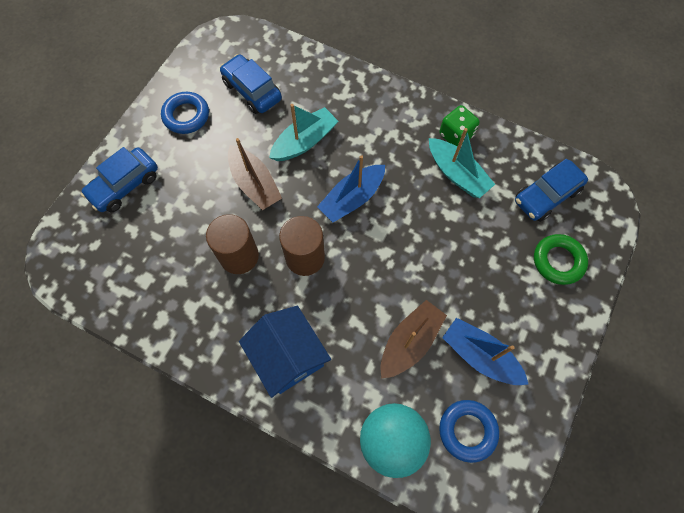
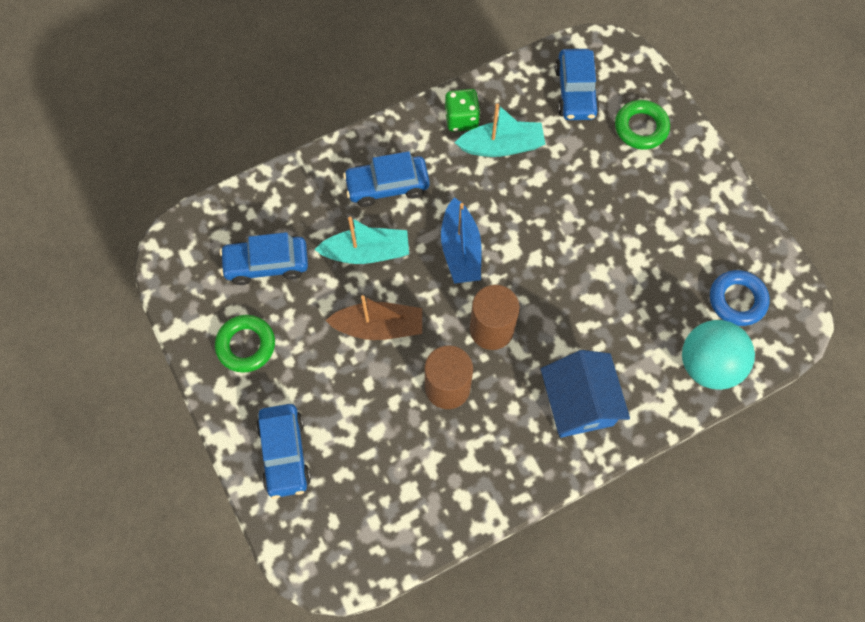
camera: 55 degrees left, 0 degrees up
blue ring [161,92,209,134] -> green ring [215,315,275,373]
blue house [239,306,331,398] -> blue house turned 75 degrees clockwise [541,350,630,438]
turquoise boat [269,104,338,161] -> turquoise boat turned 90 degrees clockwise [314,217,409,264]
brown boat [381,300,447,379] -> none
blue boat [442,318,528,385] -> none
none -> blue car [343,151,430,207]

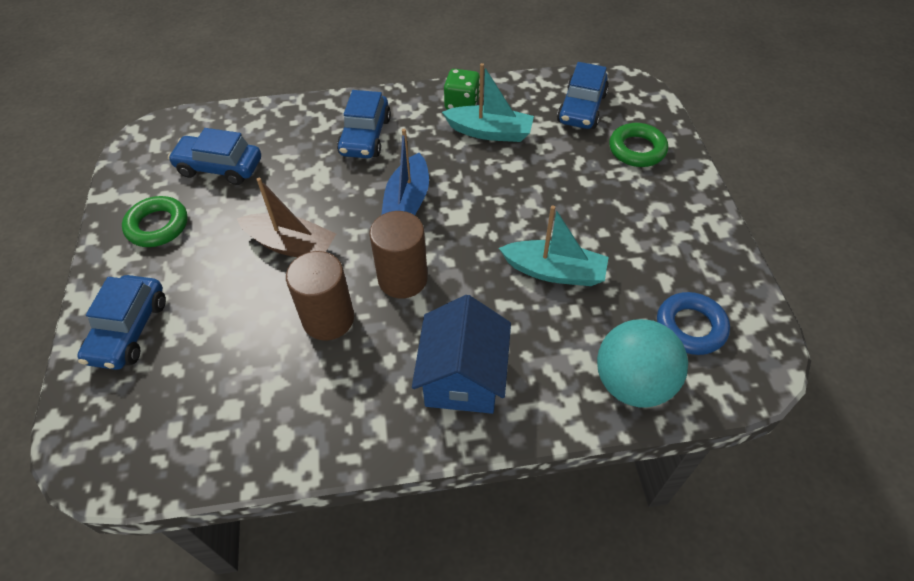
camera: 20 degrees right, 15 degrees down
turquoise boat [314,217,409,264] -> turquoise boat moved to [499,205,608,286]
blue car [343,151,430,207] -> blue car turned 90 degrees counterclockwise [337,90,391,159]

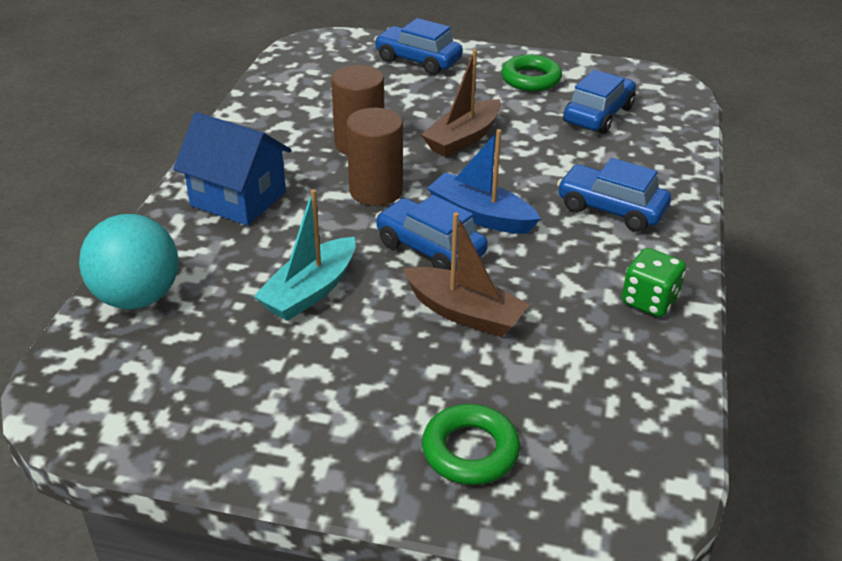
camera: 110 degrees right, 15 degrees down
turquoise boat [442,63,534,142] -> none
blue car [557,62,609,129] -> blue car moved to [375,195,488,271]
blue ring [657,292,730,355] -> none
none -> brown boat [403,212,530,337]

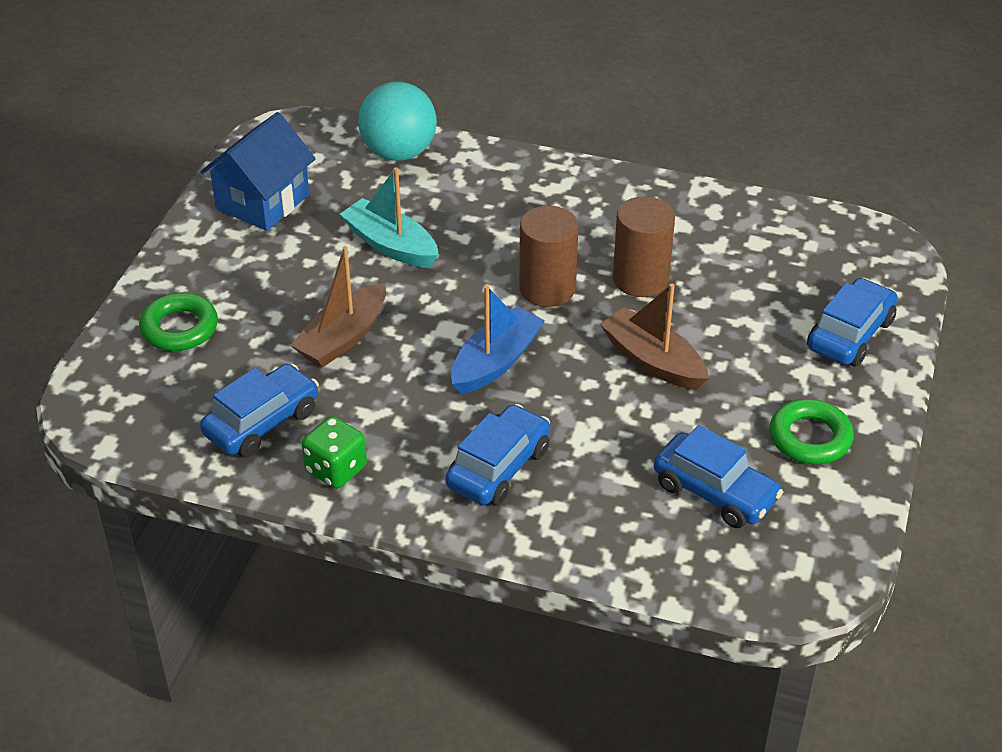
camera: 95 degrees right, 5 degrees up
blue house [173,112,292,226] -> blue house moved to [200,112,316,231]
blue car [375,195,488,271] -> blue car moved to [200,364,319,458]

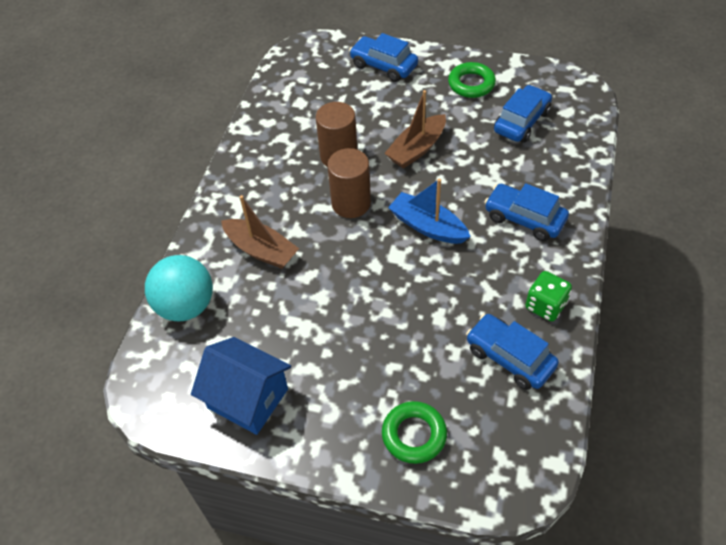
camera: 90 degrees left, 10 degrees up
brown boat [290,246,386,368] -> brown boat moved to [221,195,299,269]
turquoise boat [340,167,438,268] -> none

